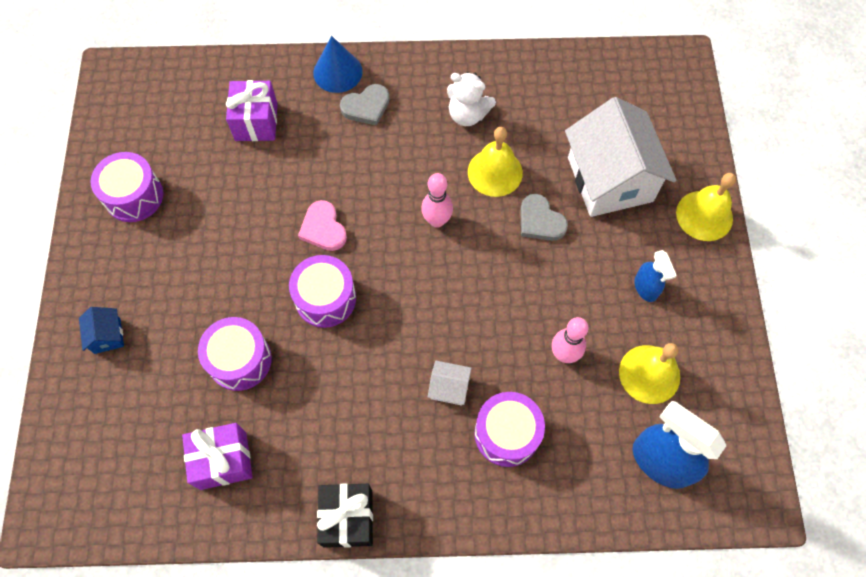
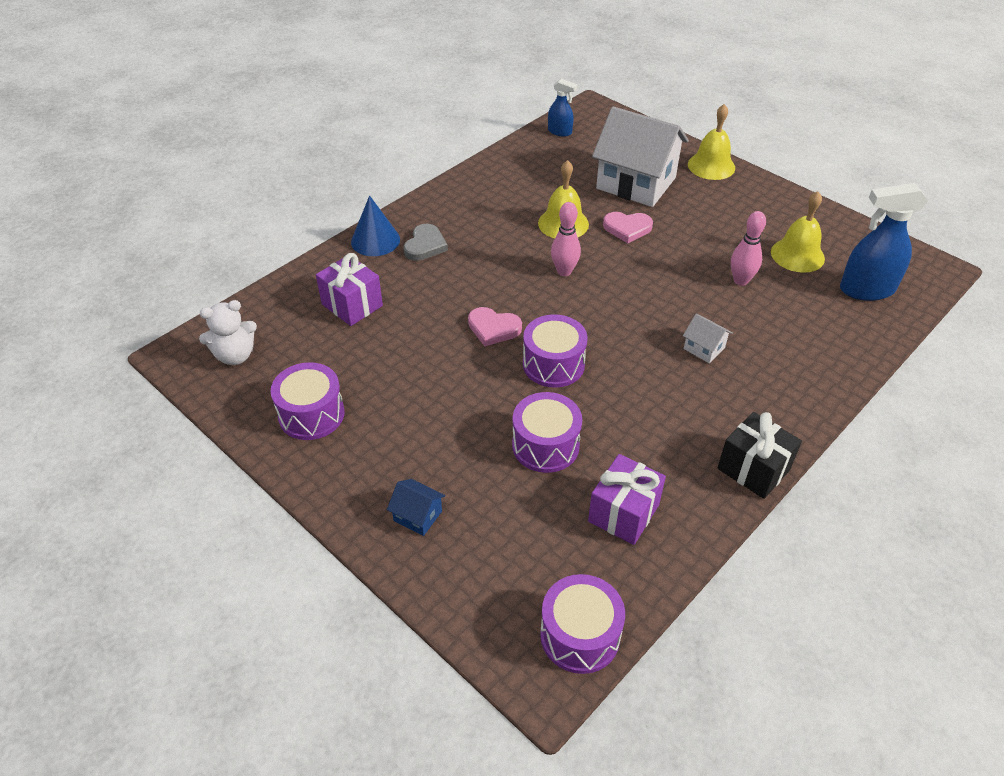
camera: 45 degrees left, 20 degrees down
white house [428,361,472,406] -> white house turned 75 degrees clockwise [683,314,732,363]
white teddy bear [447,72,496,126] -> white teddy bear moved to [199,300,257,365]
purple drum [475,392,545,467] -> purple drum moved to [540,574,625,674]
grey heart [520,194,568,241] -> pink heart [603,212,653,243]
blue spray bottle [634,250,677,302] -> blue spray bottle moved to [548,79,577,137]

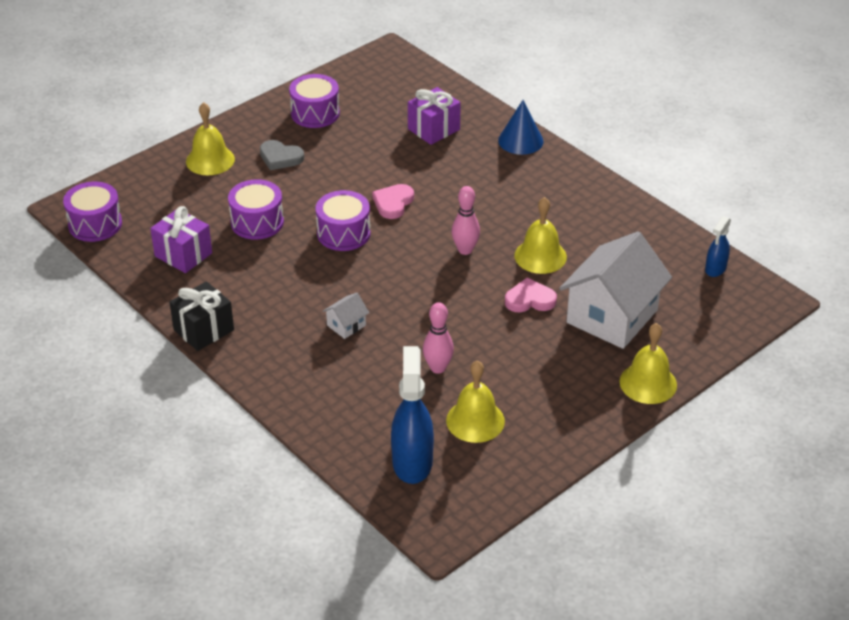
camera: 95 degrees right, 5 degrees down
white teddy bear [199,300,257,365] -> none
blue house [387,479,445,536] -> yellow bell [186,102,235,175]
grey heart [403,224,448,261] -> grey heart moved to [260,140,304,170]
pink heart [603,212,653,243] -> pink heart turned 75 degrees clockwise [505,278,557,313]

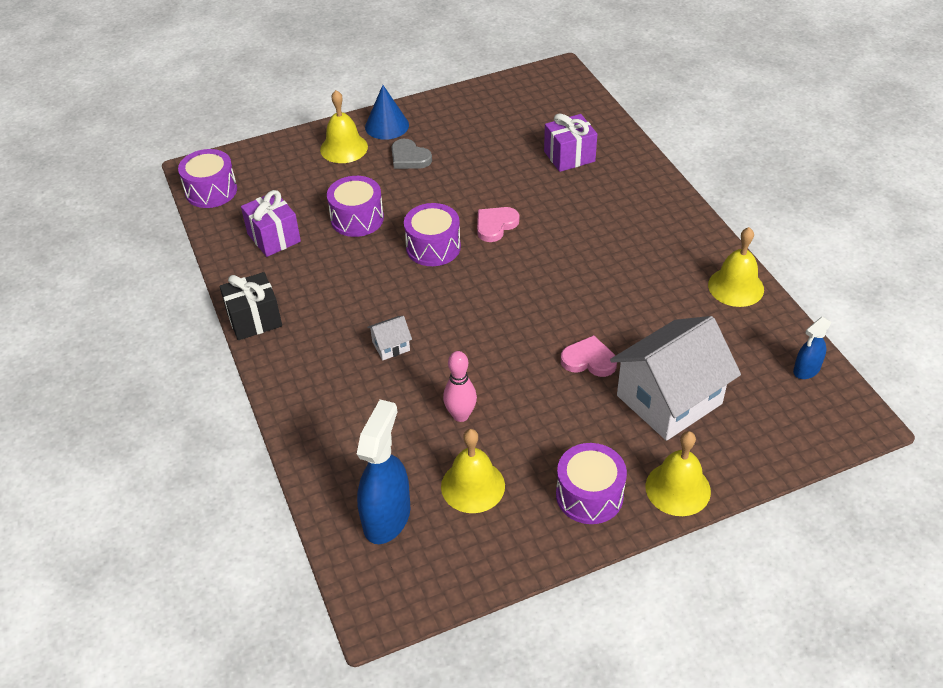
camera: 20 degrees right, 5 degrees up
purple drum [289,74,340,128] -> purple drum moved to [556,443,627,524]
pink bowling pin [452,186,480,255] -> none
blue cone [498,100,544,155] -> blue cone moved to [365,85,409,140]
yellow bell [514,197,567,274] -> yellow bell moved to [708,227,764,307]

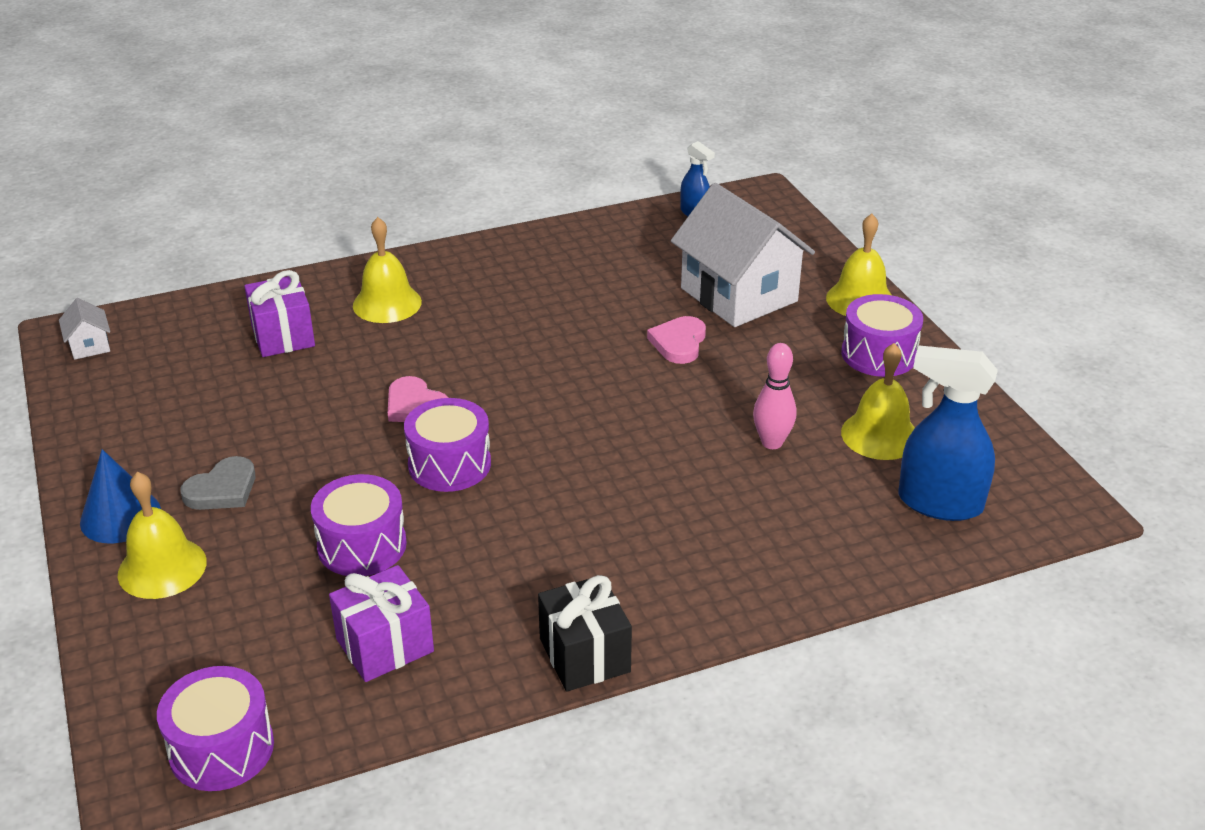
camera: 90 degrees left, 10 degrees down
white house [367,316,412,360] -> white house moved to [59,298,110,360]
yellow bell [708,227,764,307] -> yellow bell moved to [353,217,422,323]

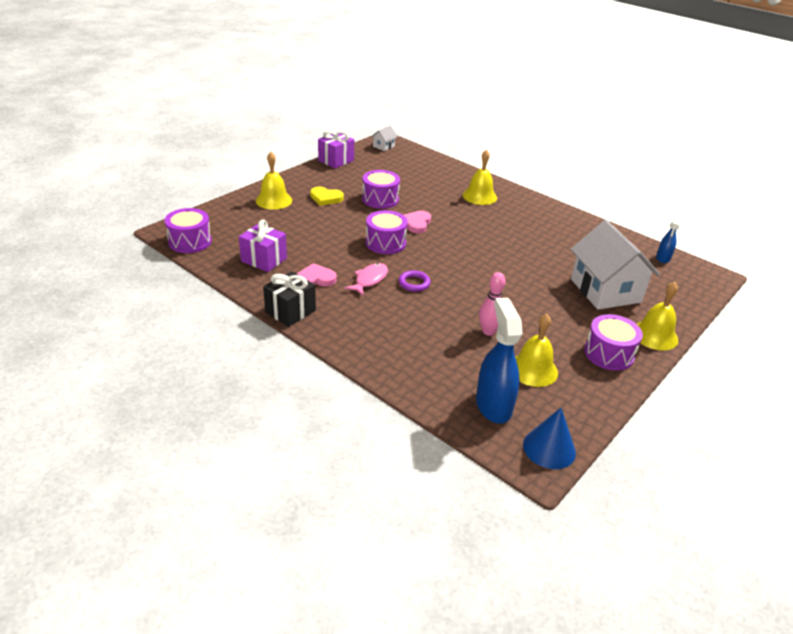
camera: 60 degrees right, 0 degrees up
blue cone [80,449,161,543] -> blue cone moved to [523,408,576,469]
grey heart [181,456,255,510] -> yellow heart [310,187,344,206]
purple gift [244,270,315,357] -> purple gift moved to [318,130,354,169]
purple drum [311,474,407,576] -> purple drum moved to [362,170,400,209]
pink heart [647,316,706,364] -> pink heart moved to [297,263,337,286]
white house [671,183,815,327] -> white house turned 45 degrees counterclockwise [570,220,660,310]
none -> pink fish [344,263,388,296]
none -> purple ring [399,270,431,292]

